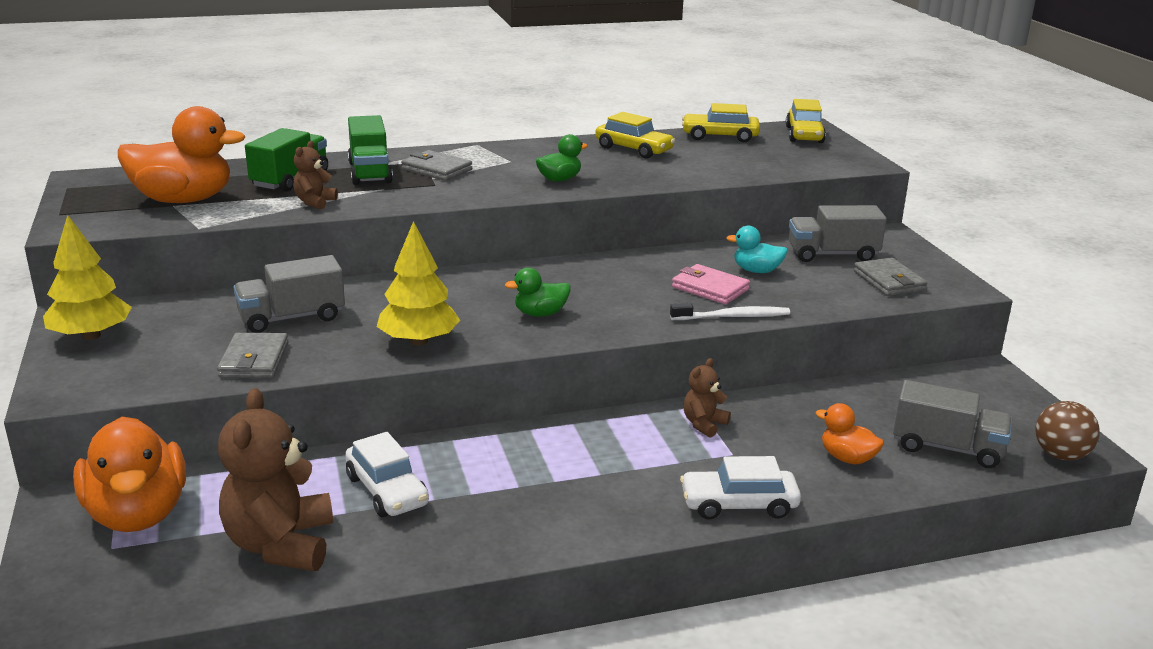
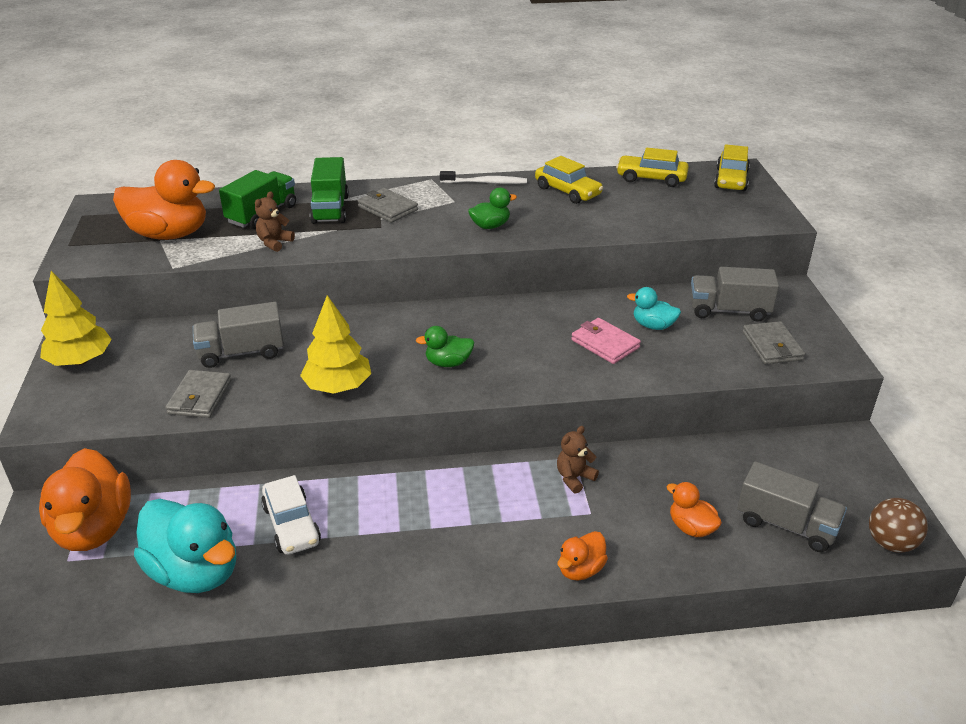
camera: 10 degrees right, 10 degrees up
brown teddy bear [218,388,333,571] -> turquoise duck [134,499,236,593]
white toothbrush [670,303,790,320] -> white toothbrush moved to [440,171,527,184]
white car [680,456,801,520] -> orange duck [558,531,608,581]

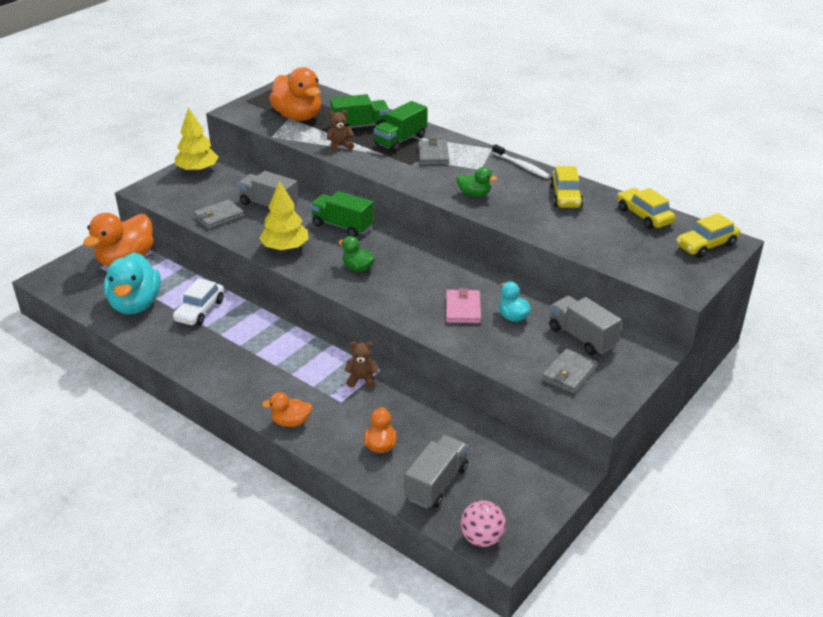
camera: 45 degrees right, 0 degrees up
grey truck [737,461,847,552] -> grey truck turned 135 degrees counterclockwise [405,435,468,509]
brown ball [869,498,928,553] -> pink ball [460,500,506,547]
none -> green truck [310,191,374,237]

